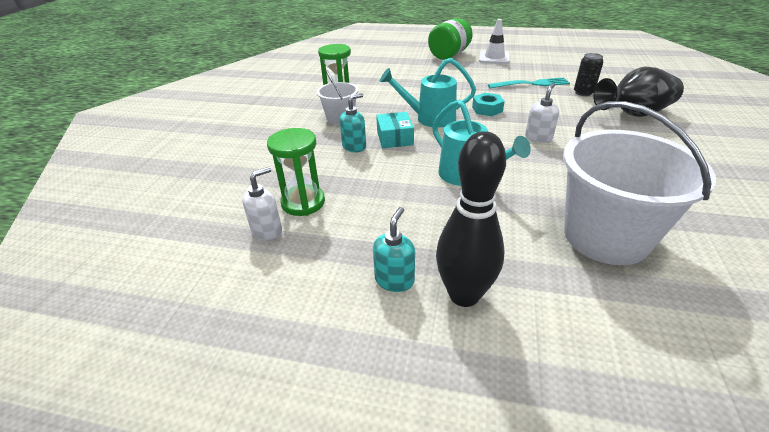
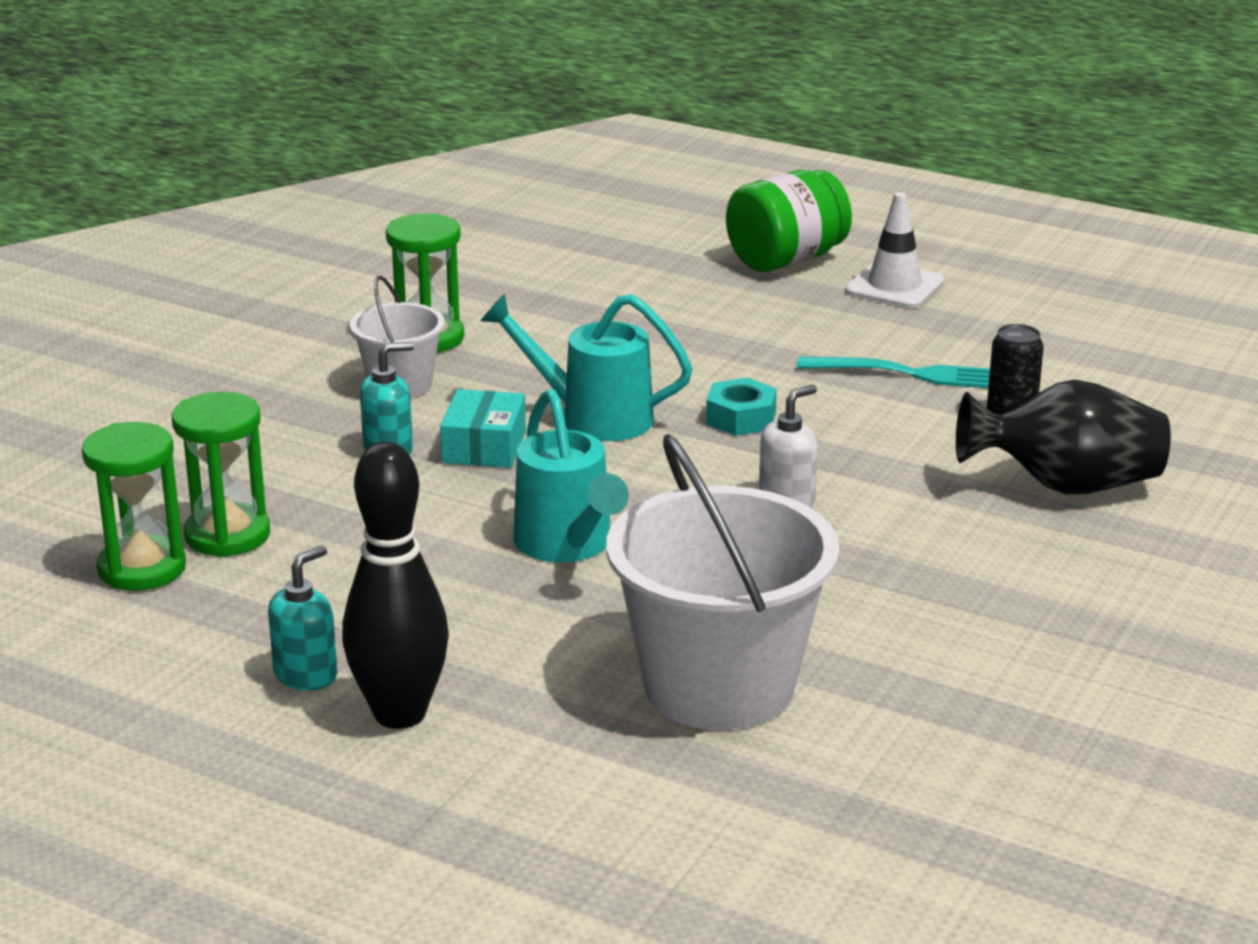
camera: 15 degrees right, 10 degrees down
white soap dispenser [242,167,282,241] -> green hourglass [81,422,186,591]

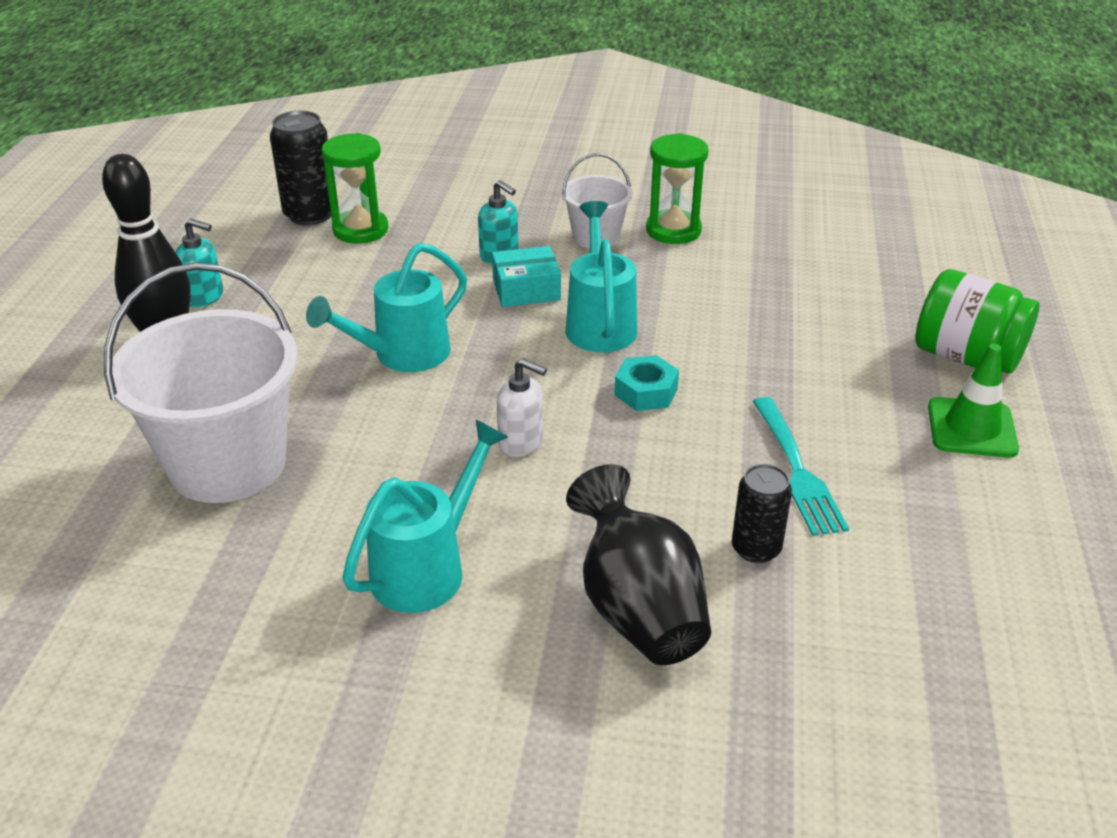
camera: 70 degrees right, 10 degrees up
green hourglass [81,422,186,591] -> black can [270,111,331,226]
white traffic cone [845,192,944,309] -> green traffic cone [928,344,1019,458]
none -> turquoise watering can [342,419,508,613]

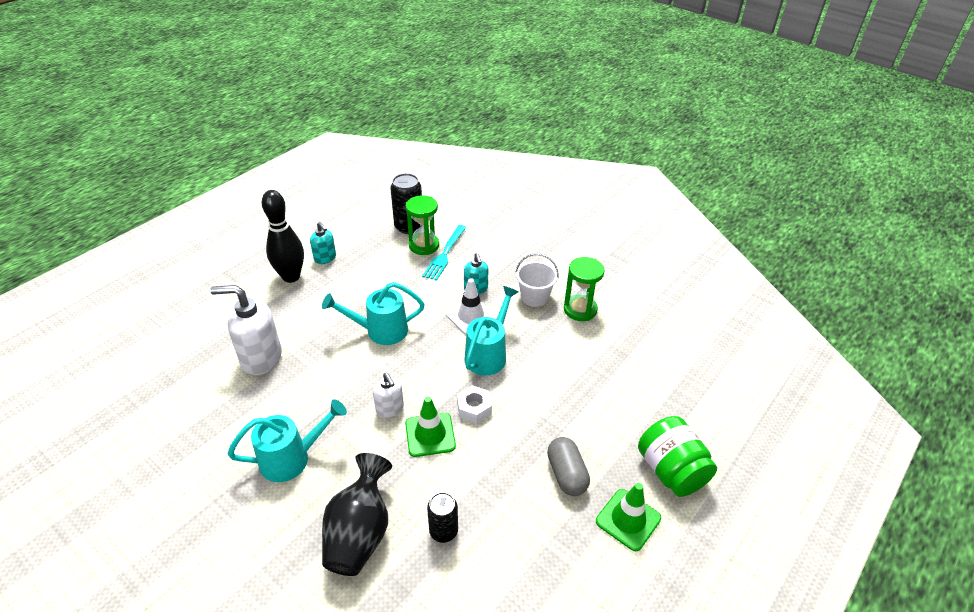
camera: 30 degrees right, 5 degrees up
white bucket [104,263,298,503] -> white soap dispenser [210,285,282,375]
turquoise box [492,246,561,307] -> white traffic cone [446,278,496,335]
turquoise nut [614,355,679,411] -> white nut [457,385,492,423]
turquoise fork [753,397,849,536] -> turquoise fork moved to [422,225,467,281]
none -> green traffic cone [405,397,456,457]
none -> grey capsule [547,437,590,496]

